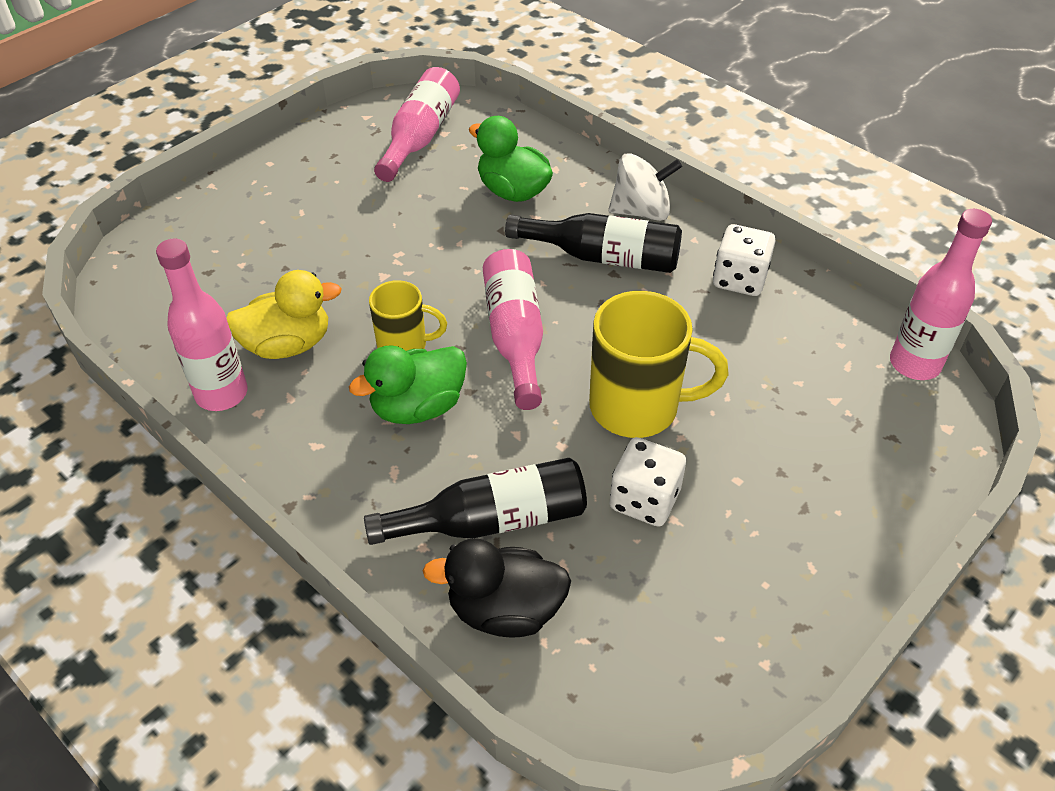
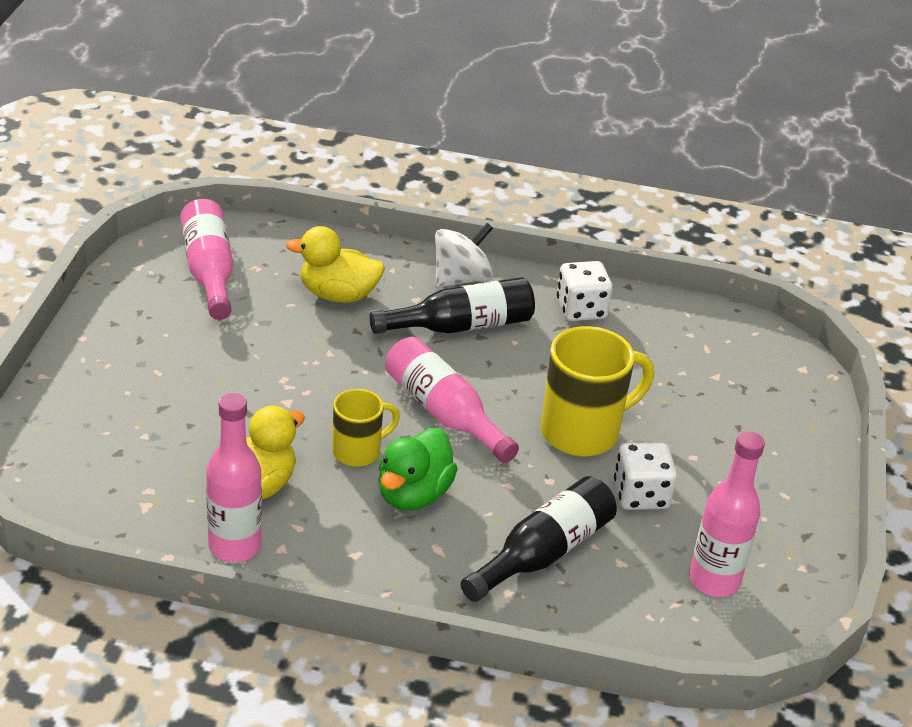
camera: 35 degrees left, 10 degrees down
black duck [423,538,571,638] -> none
green duck [469,116,553,202] -> yellow duck [286,226,385,303]
pink bottle [890,209,992,380] -> pink bottle moved to [689,431,765,597]

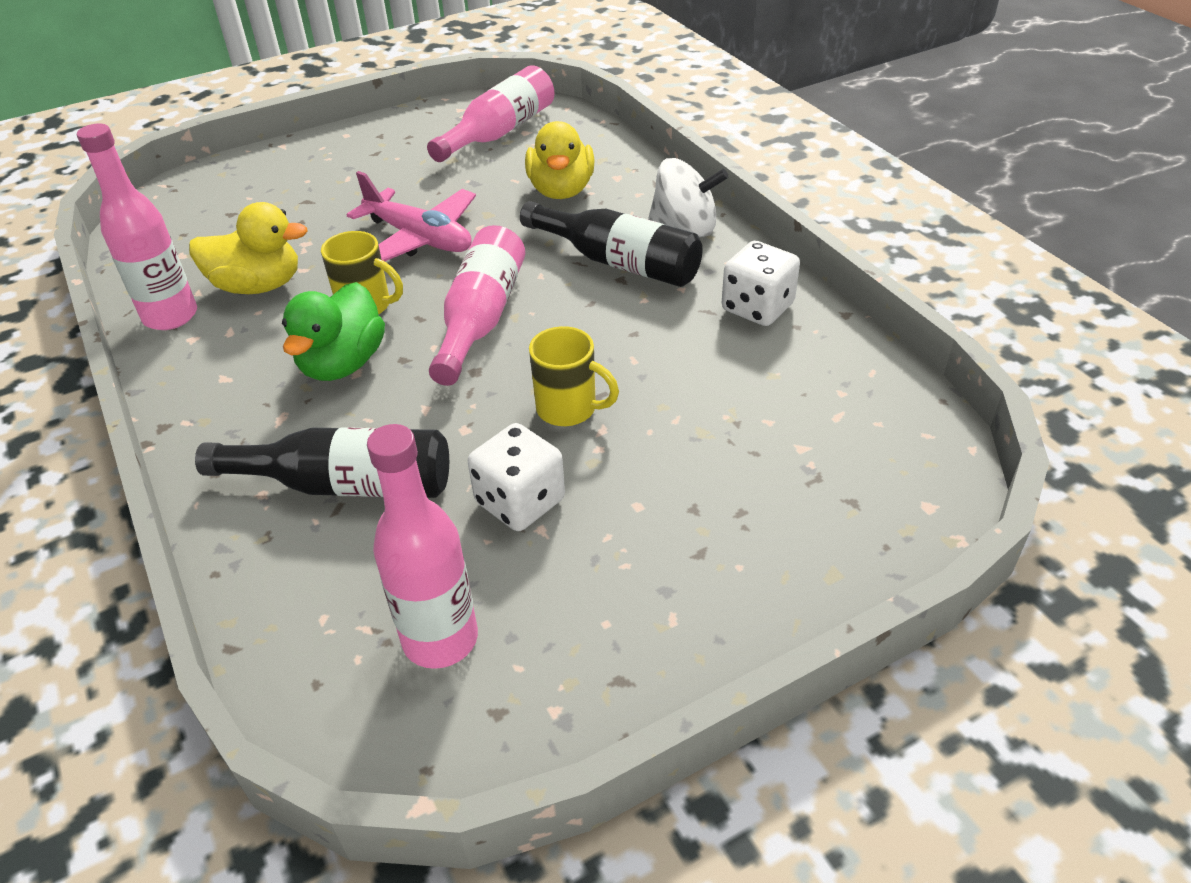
camera: 55 degrees right, 5 degrees up
yellow duck [286,226,385,303] -> yellow duck turned 150 degrees counterclockwise [525,121,595,199]
green duck [378,428,458,510] -> green duck turned 60 degrees counterclockwise [282,282,385,381]
yellow mug [541,326,654,456] -> yellow mug [529,326,619,426], size x0.59
none -> pink plane [346,171,476,261]

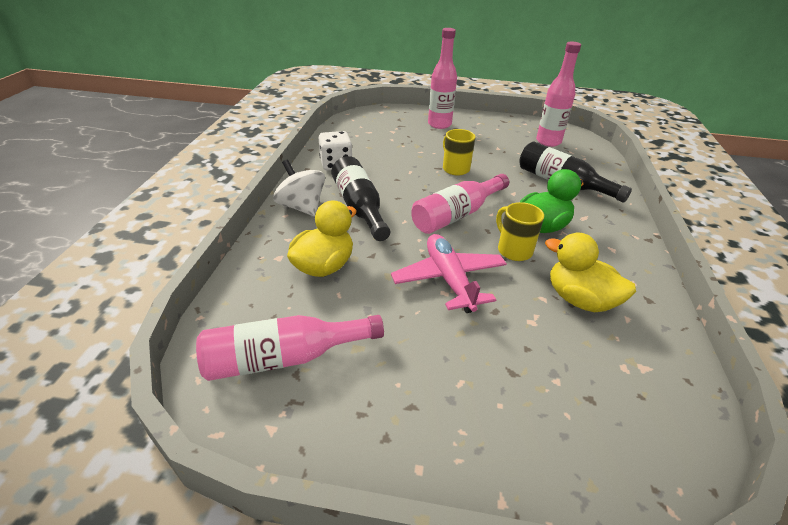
camera: 145 degrees left, 5 degrees down
pink bottle [77,123,197,330] -> pink bottle moved to [428,28,457,129]
white dice [468,423,565,531] -> none

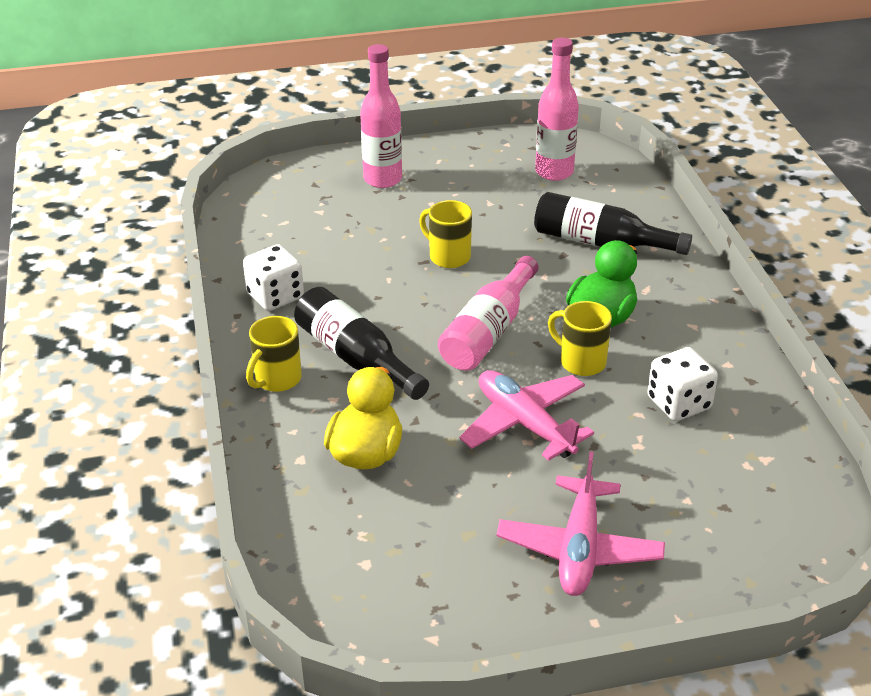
camera: 20 degrees left, 0 degrees up
pink bottle [196,315,384,381] -> none
white spinning top [273,159,325,216] -> yellow mug [246,316,302,392]
yellow duck [545,233,636,312] -> white dice [647,347,718,421]
none -> pink plane [496,451,665,596]

